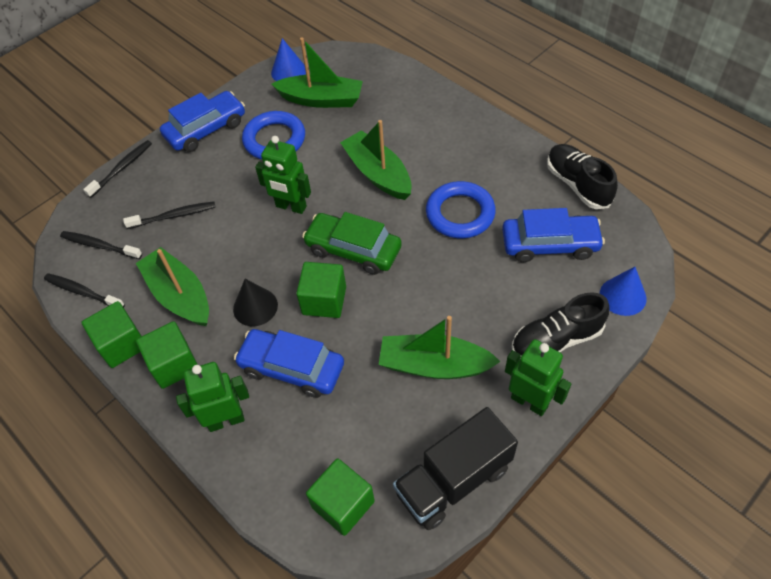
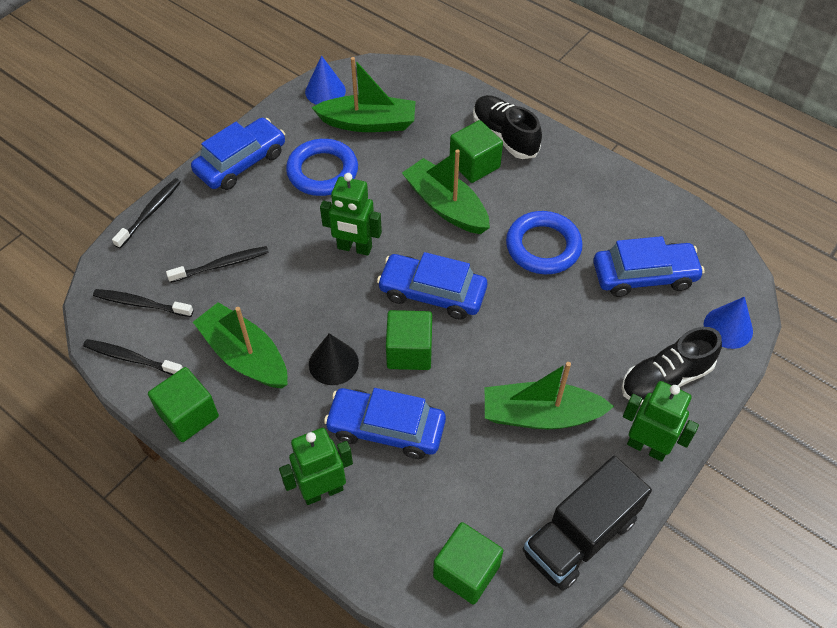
camera: 10 degrees left, 0 degrees up
green cube [136,321,198,389] -> green cube moved to [450,120,503,183]
green car [302,212,402,275] -> blue car [377,252,487,320]
black shoe [547,144,618,209] -> black shoe moved to [473,95,542,159]

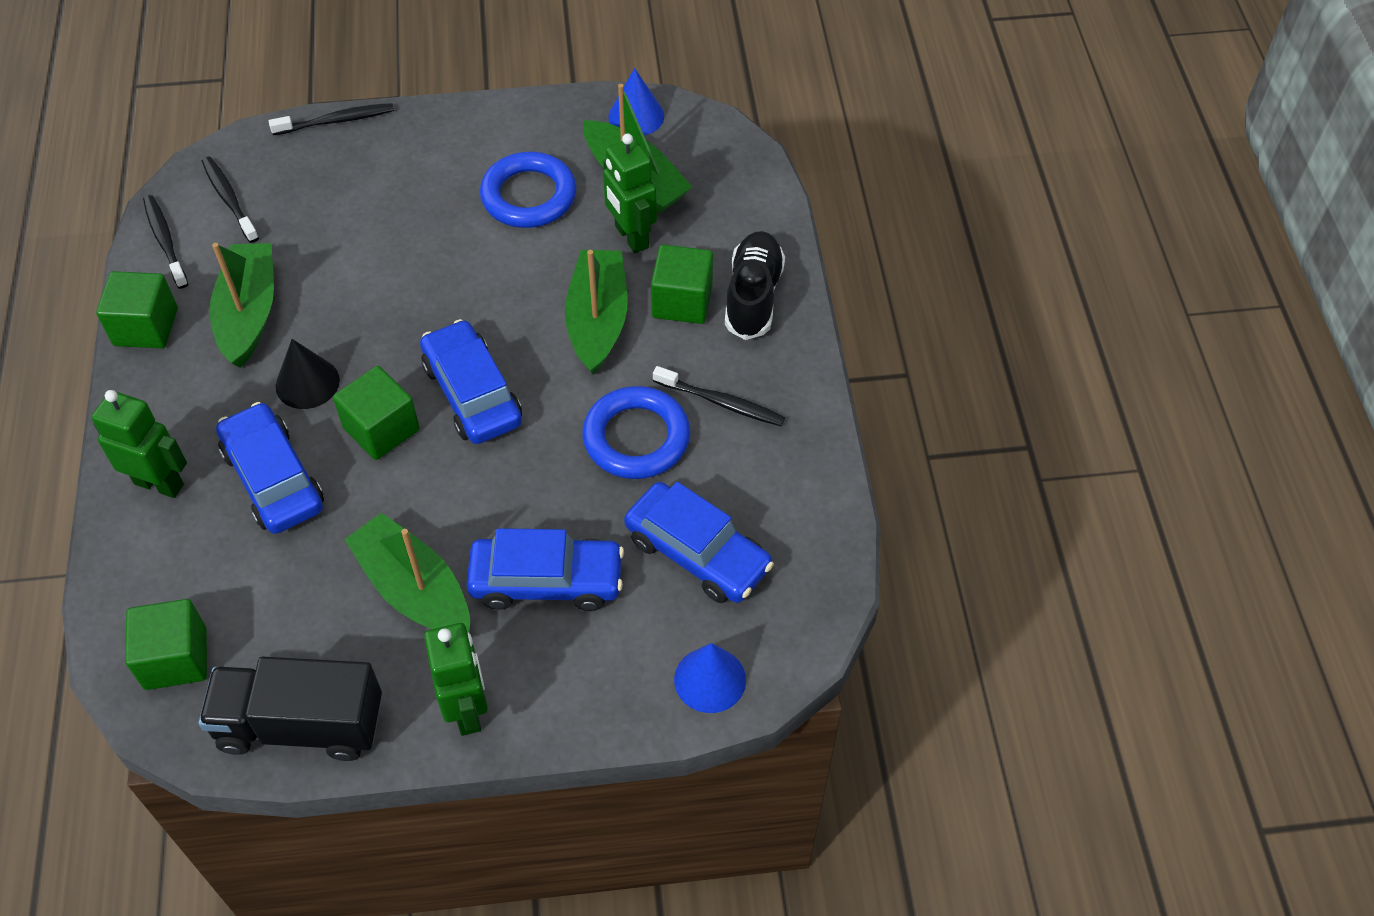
camera: 45 degrees right, 0 degrees up
black toothbrush [166,246,269,283] -> black toothbrush moved to [653,366,785,426]
blue car [191,118,285,190] -> blue car moved to [466,528,624,611]
green robot [320,173,382,256] -> green robot moved to [603,133,657,253]
black shoe [621,327,722,405] -> none

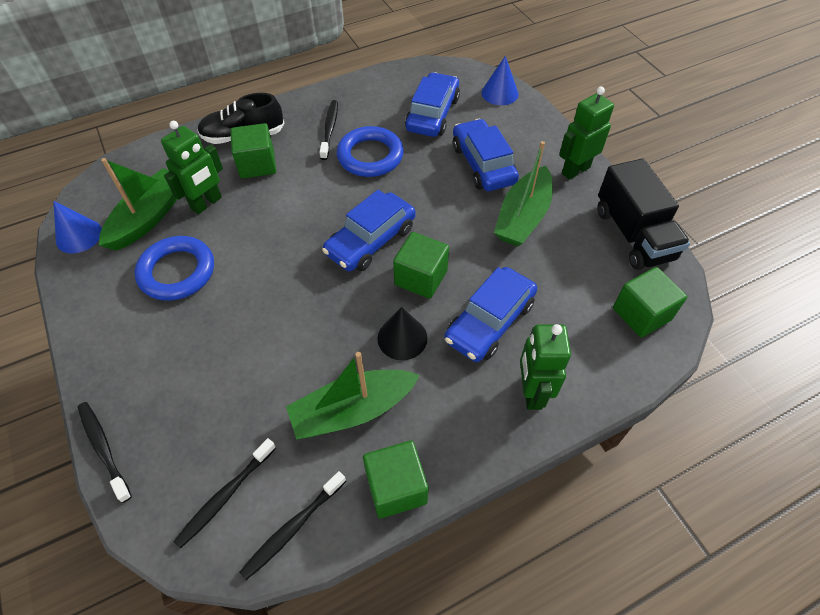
camera: 110 degrees left, 0 degrees up
green boat [565,250,627,375] -> none

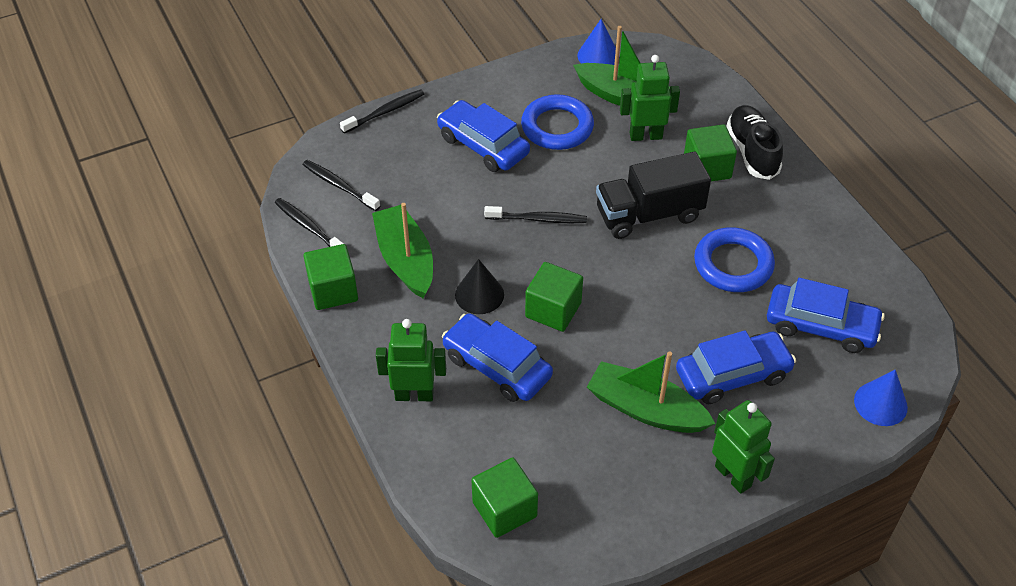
camera: 90 degrees right, 5 degrees down
green robot [161,121,223,214] -> green robot turned 135 degrees clockwise [620,55,680,141]
black toothbrush [320,100,338,160] -> black toothbrush moved to [484,206,587,223]
blue car [322,190,416,271] -> blue car moved to [437,100,530,172]
black truck [597,158,690,270] -> black truck moved to [596,152,711,239]

